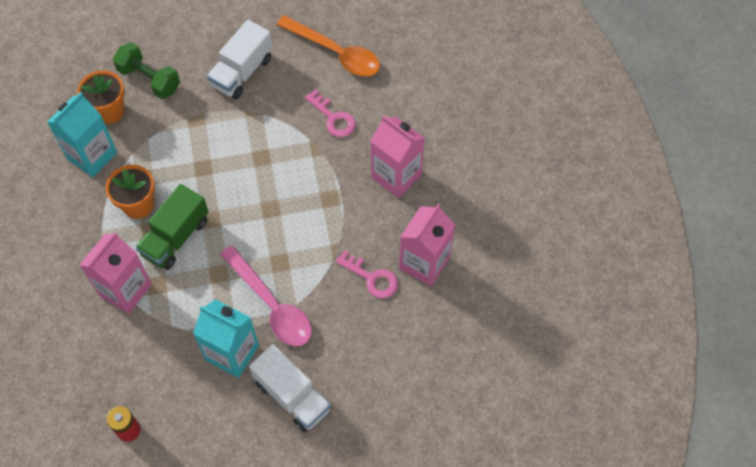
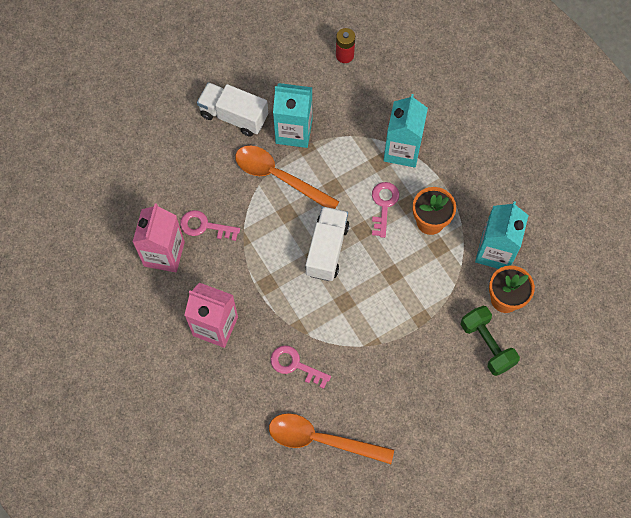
camera: 160 degrees right, 5 degrees up
pink carton [80,232,152,314] -> turquoise carton [383,94,428,167]
green dumbbell [113,42,180,99] -> green dumbbell turned 45 degrees clockwise [461,306,520,376]
green truck [135,184,209,270] -> pink key [372,182,399,238]
white truck [207,20,273,99] -> white truck moved to [305,206,349,281]
pink spoon [220,245,312,346] -> orange spoon [235,146,340,209]

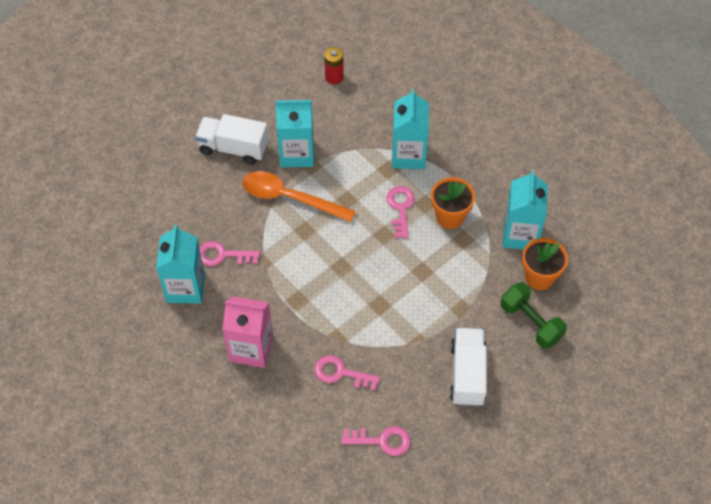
camera: 10 degrees left, 10 degrees down
pink carton [133,203,185,272] -> turquoise carton [156,225,205,304]
orange spoon [269,413,394,464] -> pink key [342,426,410,456]
white truck [305,206,349,281] -> white truck moved to [450,328,487,407]

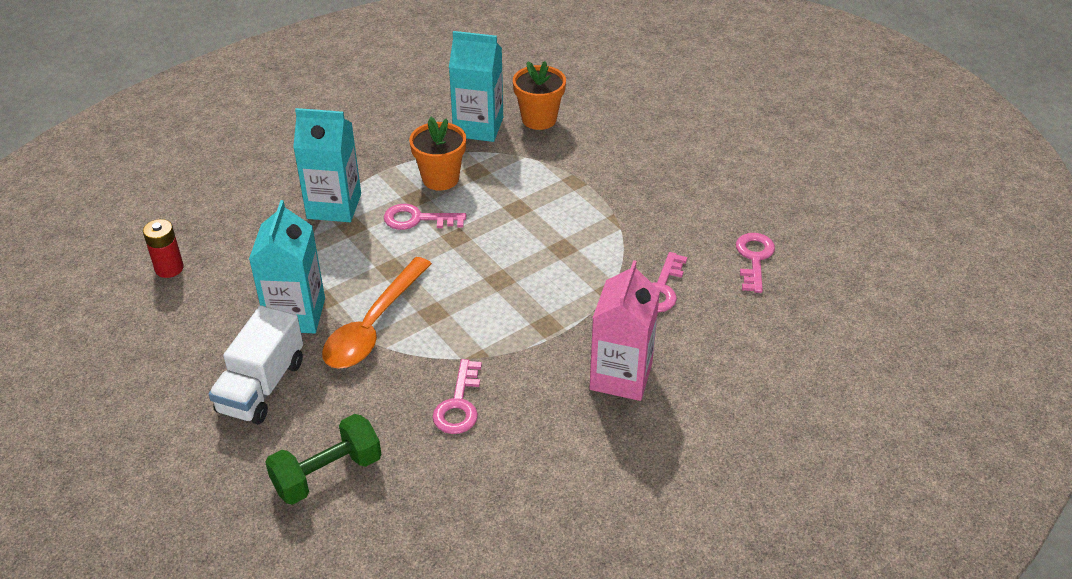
camera: 85 degrees left, 15 degrees down
turquoise carton [156,225,205,304] -> none
white truck [450,328,487,407] -> none
green dumbbell [501,282,567,349] -> green dumbbell moved to [265,414,381,505]

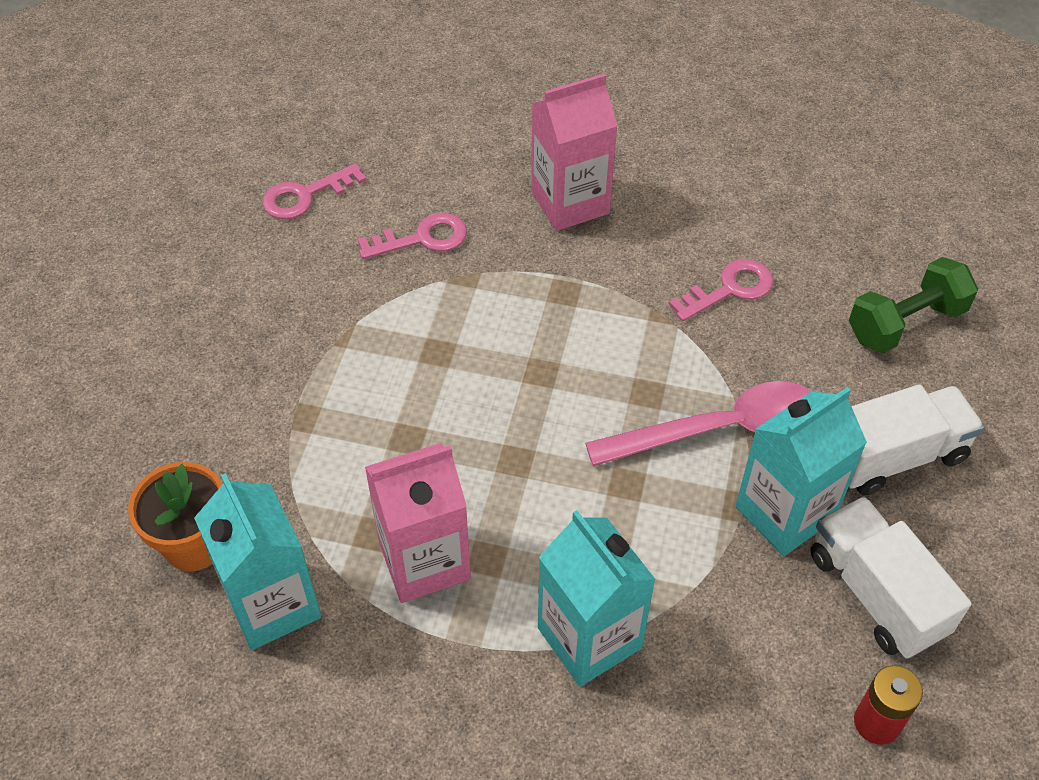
camera: 130 degrees left, 10 degrees up
green dumbbell [265,414,381,505] -> green dumbbell turned 45 degrees counterclockwise [849,257,978,353]
orange spoon [322,257,432,369] -> pink spoon [585,381,811,467]
pink key [384,204,466,230] -> none
orange flower pot [409,117,466,191] -> pink carton [365,443,471,603]
none -> white truck [811,496,971,659]

